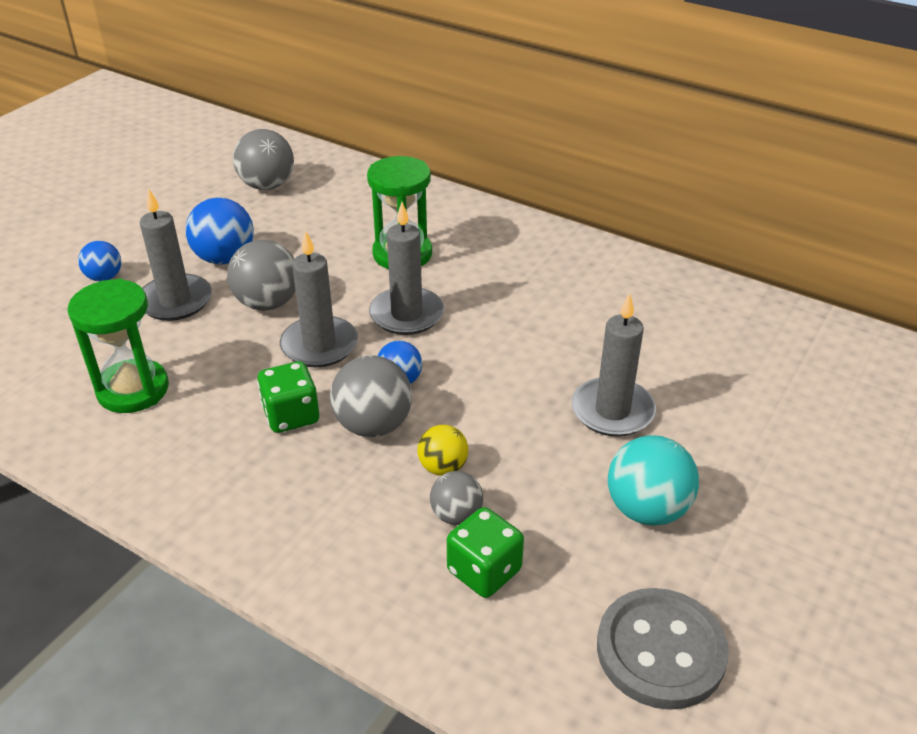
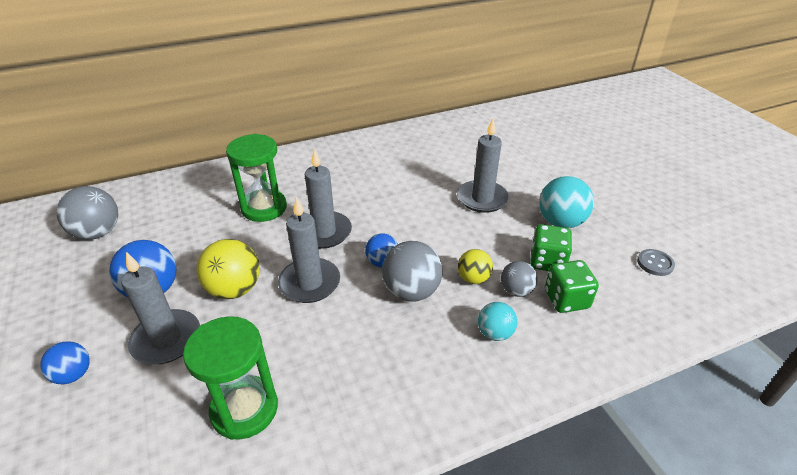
camera: 55 degrees left, 0 degrees up
grey ball [227,240,296,311] -> yellow ball [196,239,260,299]
green dice [257,361,319,433] -> green dice moved to [530,224,572,271]
grey button [597,588,729,710] -> grey button [637,249,675,276], size x0.48
none -> turquoise ball [478,302,517,341]

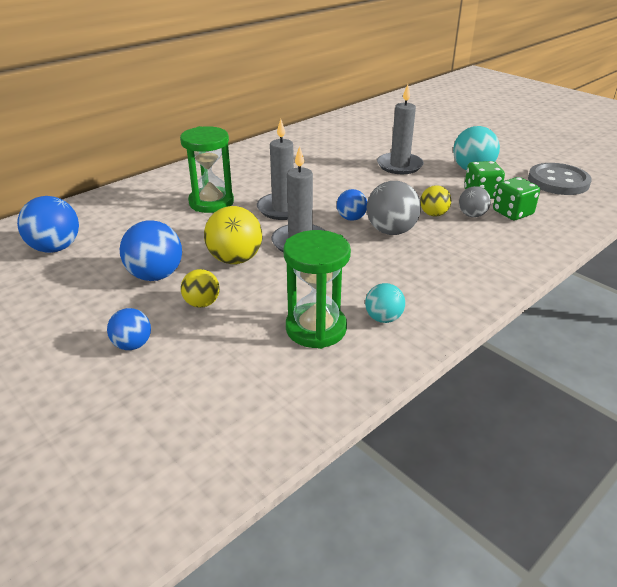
camera: 20 degrees left, 5 degrees down
grey ball [56,186,118,240] -> blue ball [17,196,79,253]
grey candle [121,252,200,364] -> yellow ball [181,269,220,308]
turquoise ball [478,302,517,341] -> turquoise ball moved to [365,283,405,323]
grey button [637,249,675,276] -> grey button [528,163,592,195], size x2.08

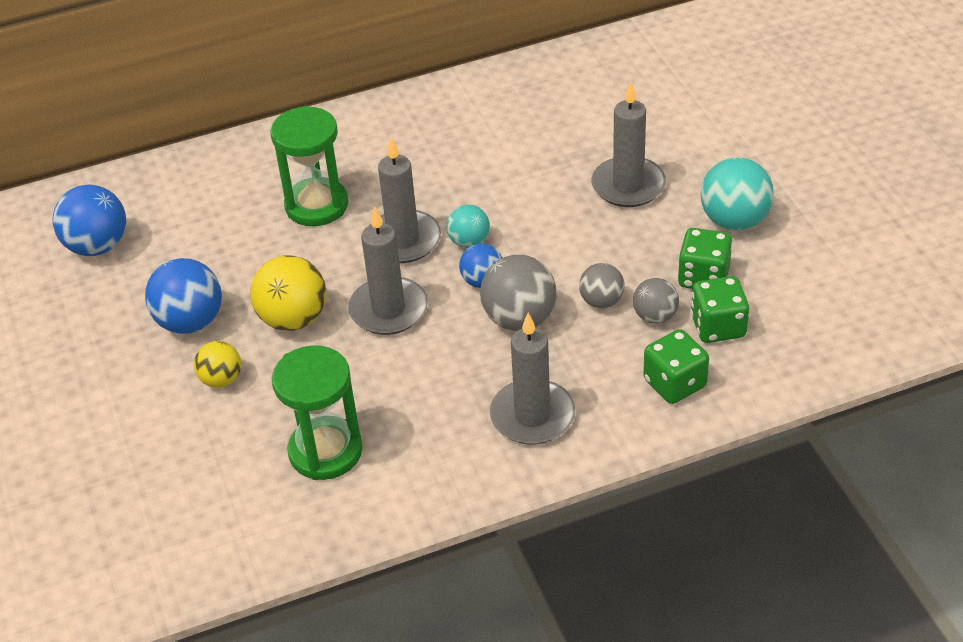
camera: 25 degrees right, 10 degrees up
blue ball [107,308,151,350] -> none
turquoise ball [365,283,405,323] -> turquoise ball moved to [446,205,490,248]
yellow ball [420,185,451,216] -> grey ball [579,263,625,308]
grey button [528,163,592,195] -> none
none -> grey candle [490,313,575,445]
none -> green dice [643,329,709,404]

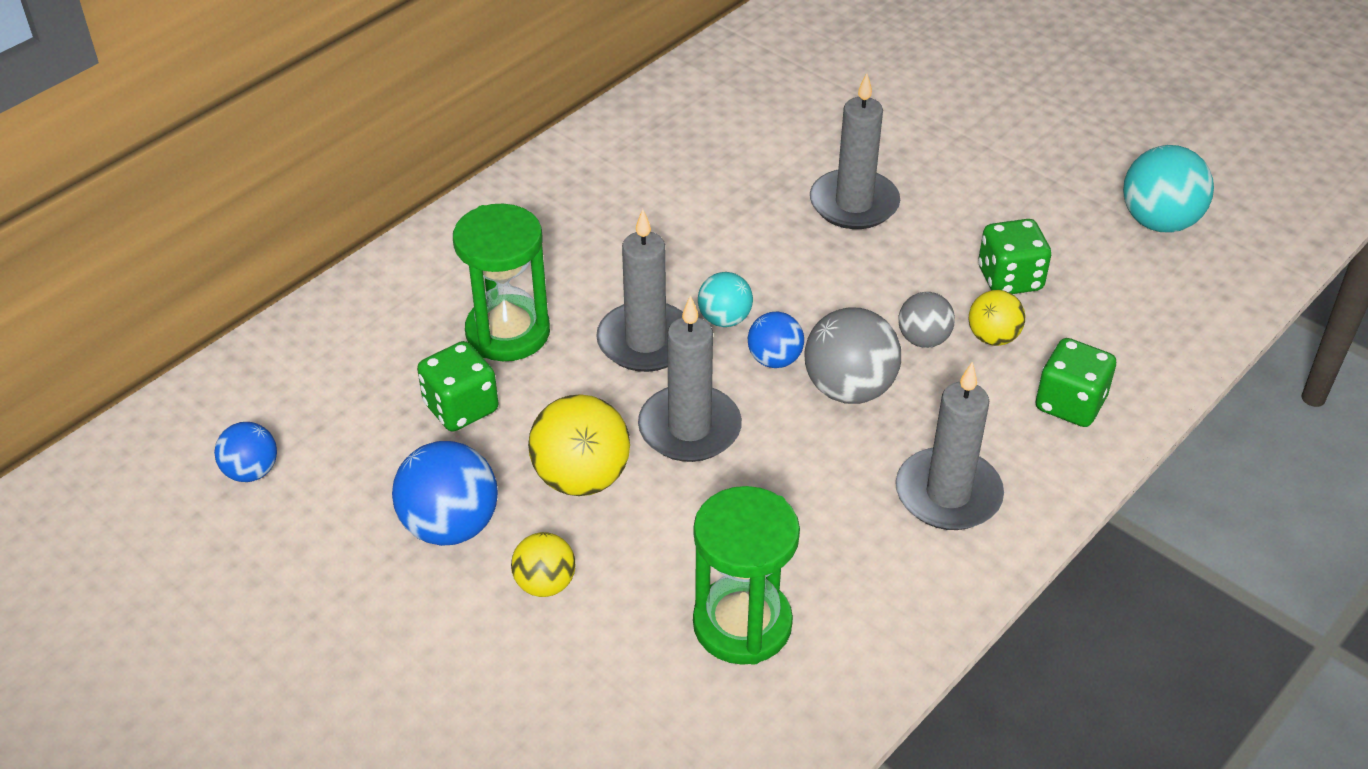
camera: 30 degrees left, 0 degrees up
blue ball [53,185,126,256] -> blue ball [214,422,277,482], size x0.60
grey ball [633,278,679,324] -> yellow ball [969,290,1025,346]
green dice [691,276,749,343] -> green dice moved to [417,341,498,432]
turquoise ball [701,157,774,230] -> turquoise ball moved to [1123,145,1214,233]

